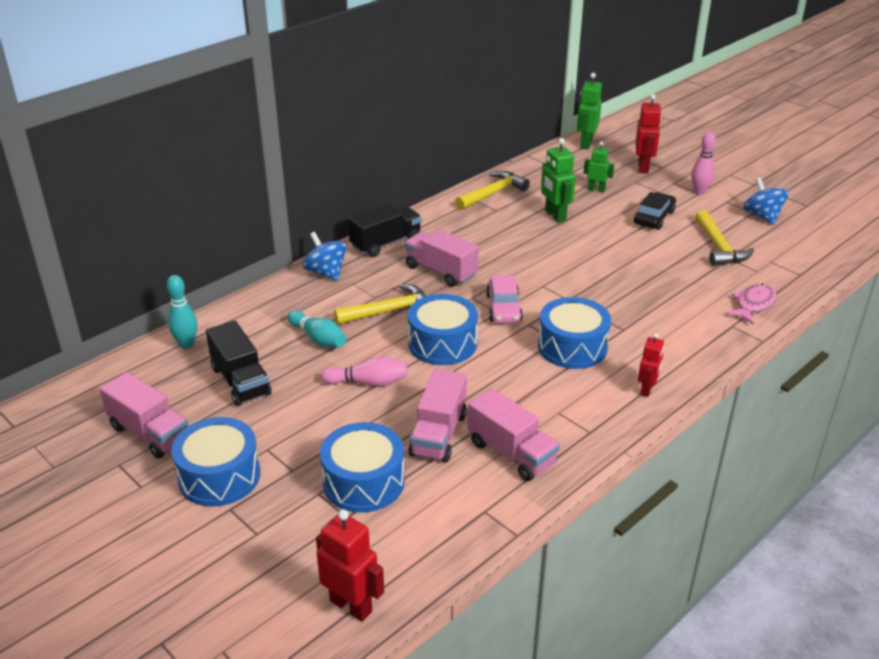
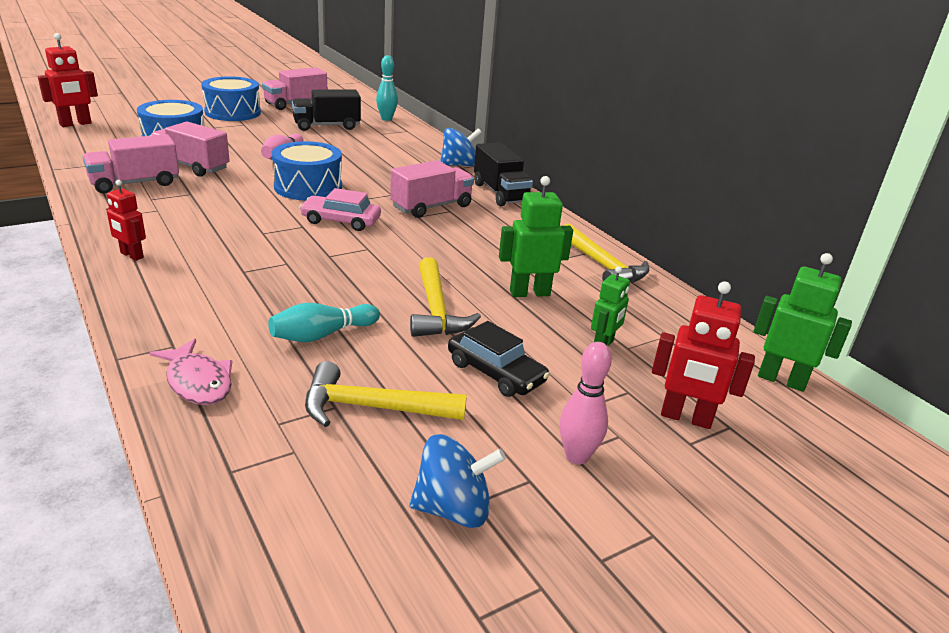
camera: 100 degrees right, 5 degrees down
turquoise bowling pin [287,310,346,347] -> turquoise bowling pin moved to [268,303,380,342]
yellow hammer [334,284,426,325] -> yellow hammer moved to [410,257,481,337]
blue drum [538,297,611,369] -> none

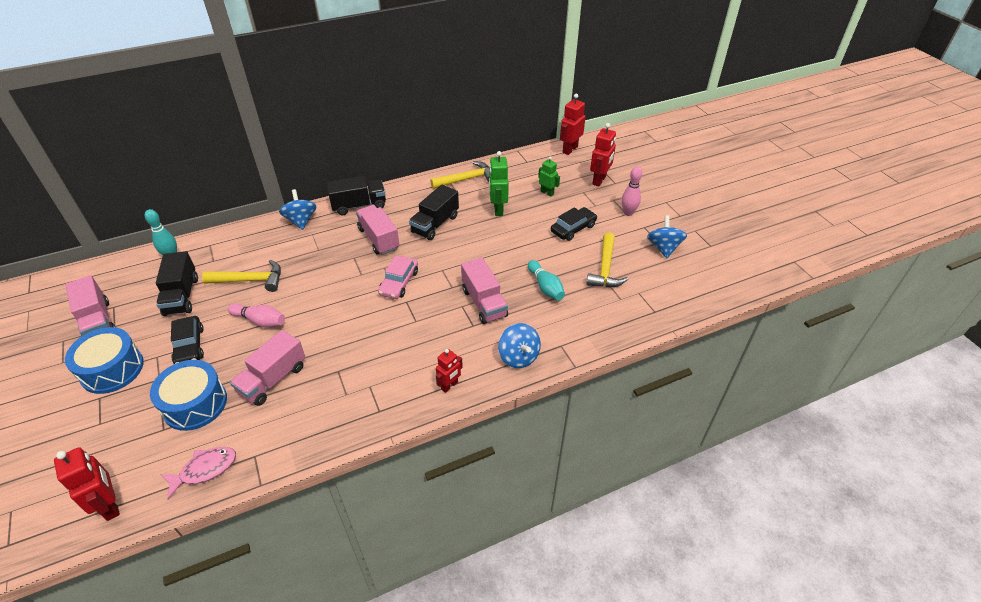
camera: 80 degrees left, 15 degrees up
pink truck [83,134,179,193] -> pink truck moved to [461,257,508,324]
pink fish [149,339,232,405] -> pink fish moved to [160,447,236,499]
blue drum [272,141,342,201] -> none
yellow hammer [410,257,481,337] -> yellow hammer moved to [202,260,281,292]
green robot [754,253,852,392] -> red robot [560,94,586,155]
none -> black car [171,316,204,364]
none -> black truck [409,185,459,240]
none -> blue spinning top [498,323,541,368]

